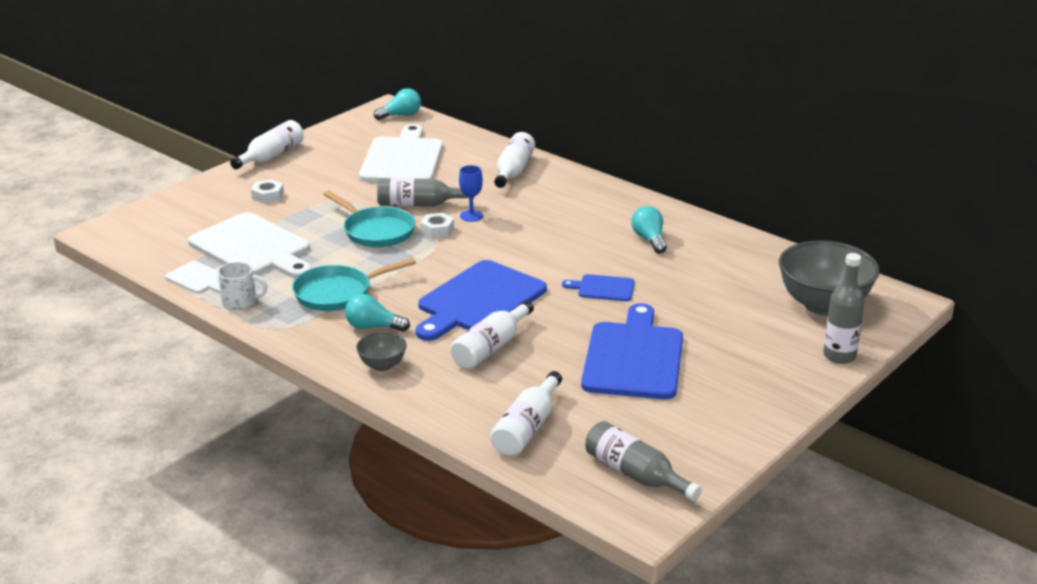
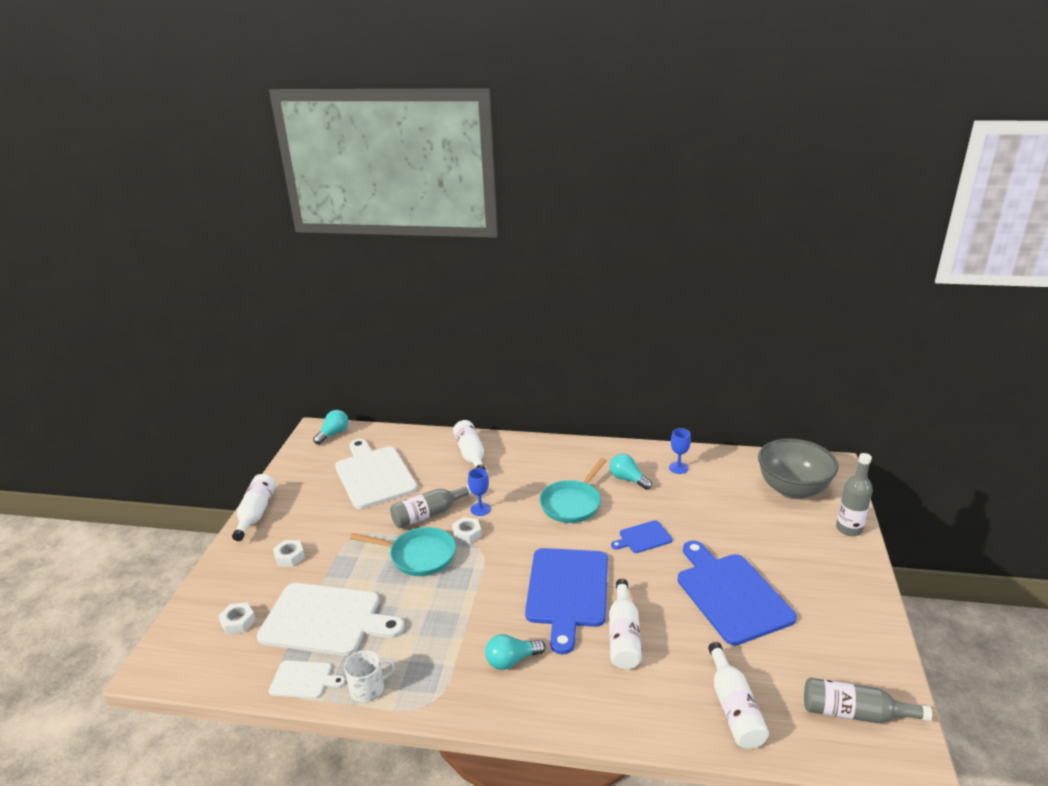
camera: 30 degrees left, 0 degrees up
turquoise pan [292,258,416,311] -> turquoise pan moved to [540,458,607,523]
grey bowl [356,332,407,371] -> none
none -> white nut [218,602,256,634]
none -> blue goblet [669,428,691,474]

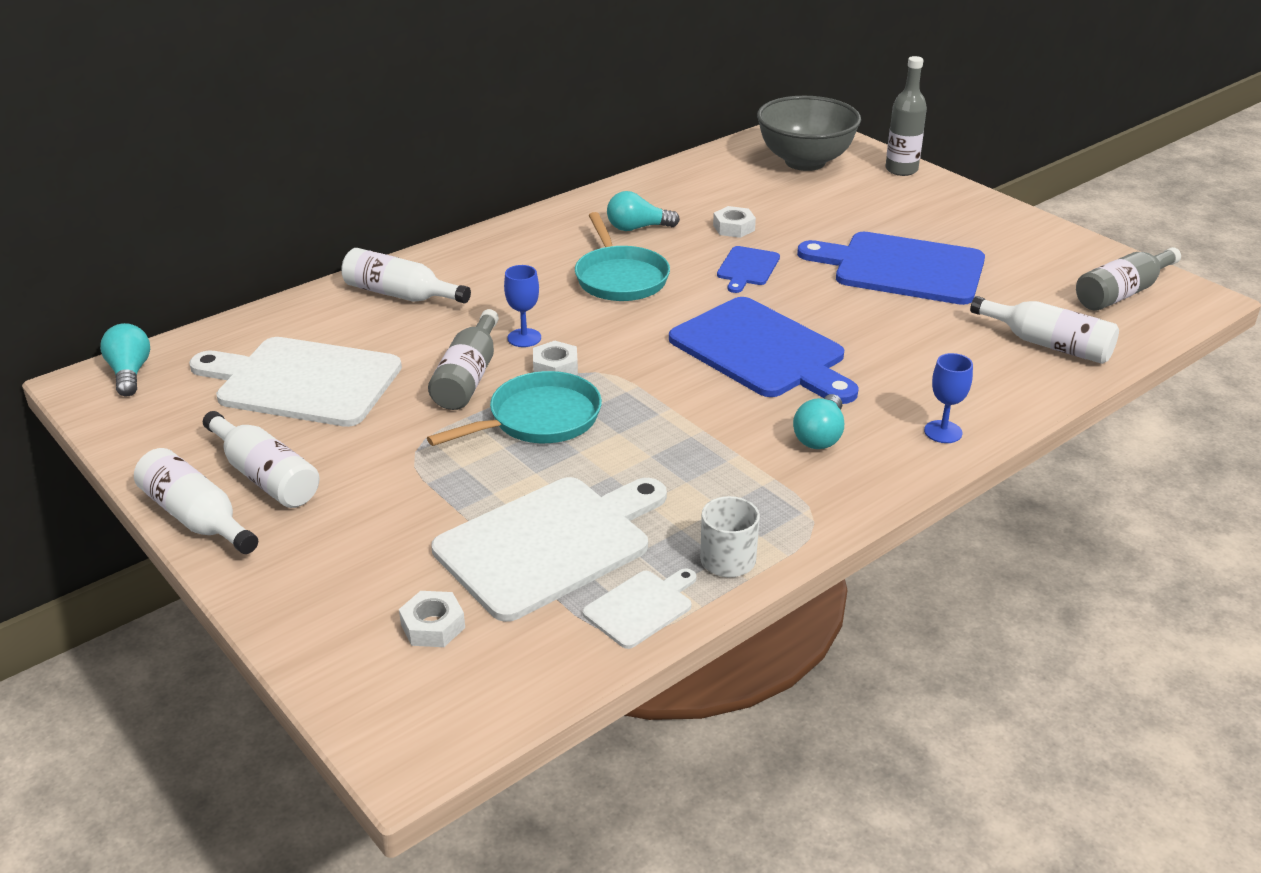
camera: 50 degrees left, 5 degrees up
white nut [273,540,305,567] -> white nut moved to [713,206,756,238]
white bottle [609,579,642,669] -> white bottle moved to [203,411,319,508]
blue goblet [669,428,691,474] -> blue goblet moved to [924,353,973,443]

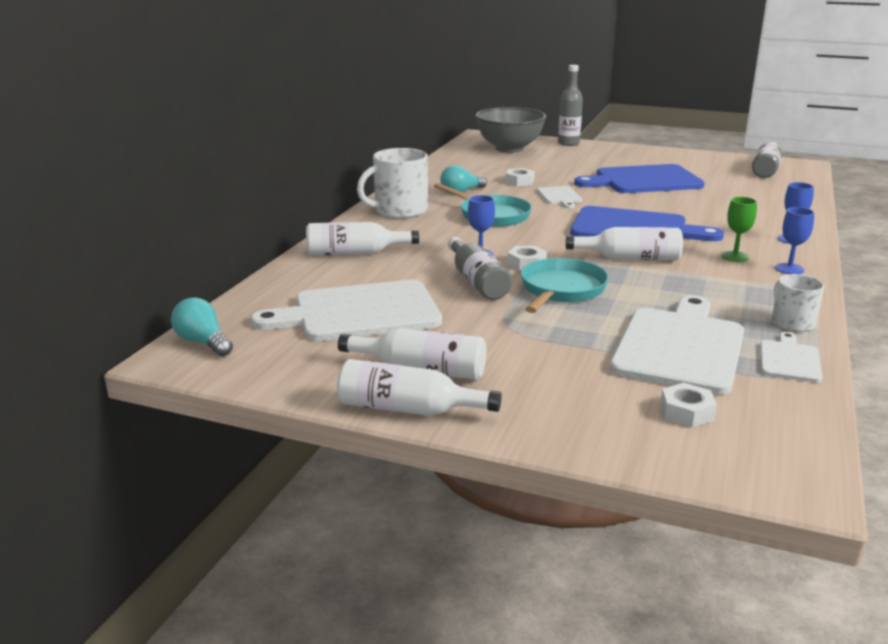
camera: 30 degrees left, 10 degrees down
blue cutting board [717,246,780,293] -> white cutting board [537,186,582,208]
turquoise light bulb [793,394,844,449] -> green goblet [721,197,757,262]
white bottle [970,296,1119,364] -> white bottle moved to [566,227,683,260]
none -> white mug [357,148,428,219]
none -> blue goblet [775,207,815,274]

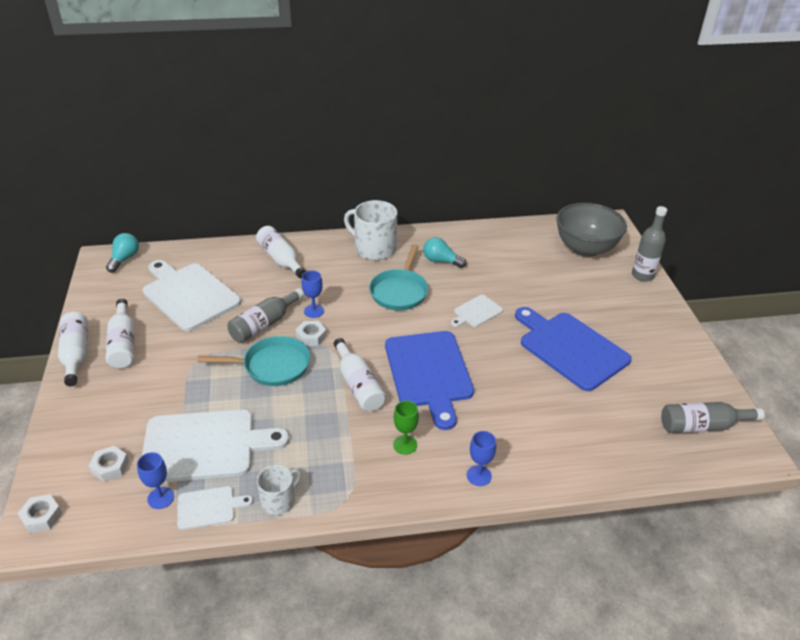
camera: 60 degrees right, 15 degrees up
white nut [505,168,535,186] -> white nut moved to [18,494,62,533]
blue goblet [775,207,815,274] -> blue goblet moved to [137,452,174,509]

